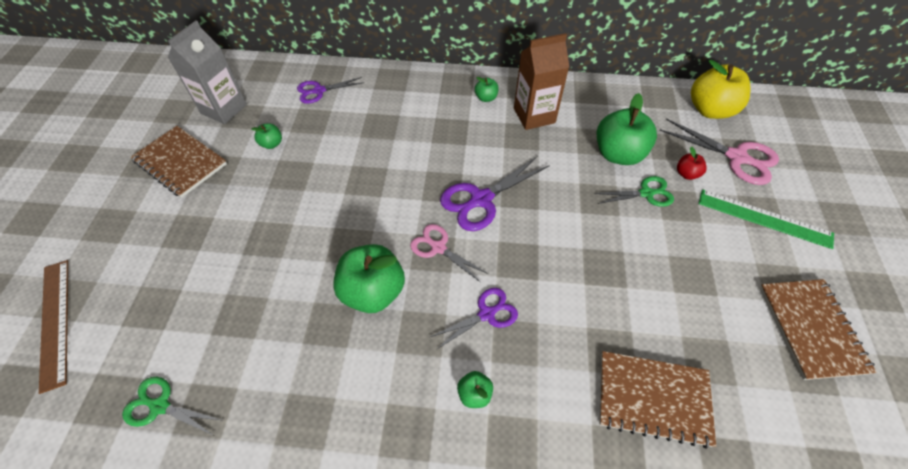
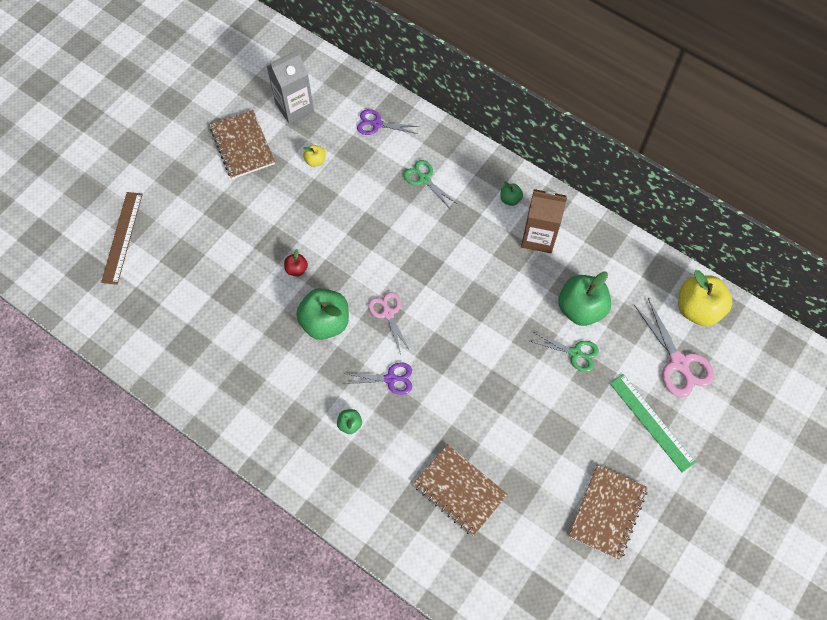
camera: 30 degrees right, 10 degrees up
green scissors [122,377,221,435] -> green scissors moved to [404,160,456,207]
green apple [251,123,282,149] -> yellow apple [303,145,326,167]
purple scissors [440,156,550,231] -> none
red apple [677,147,707,180] -> red apple moved to [284,249,308,276]

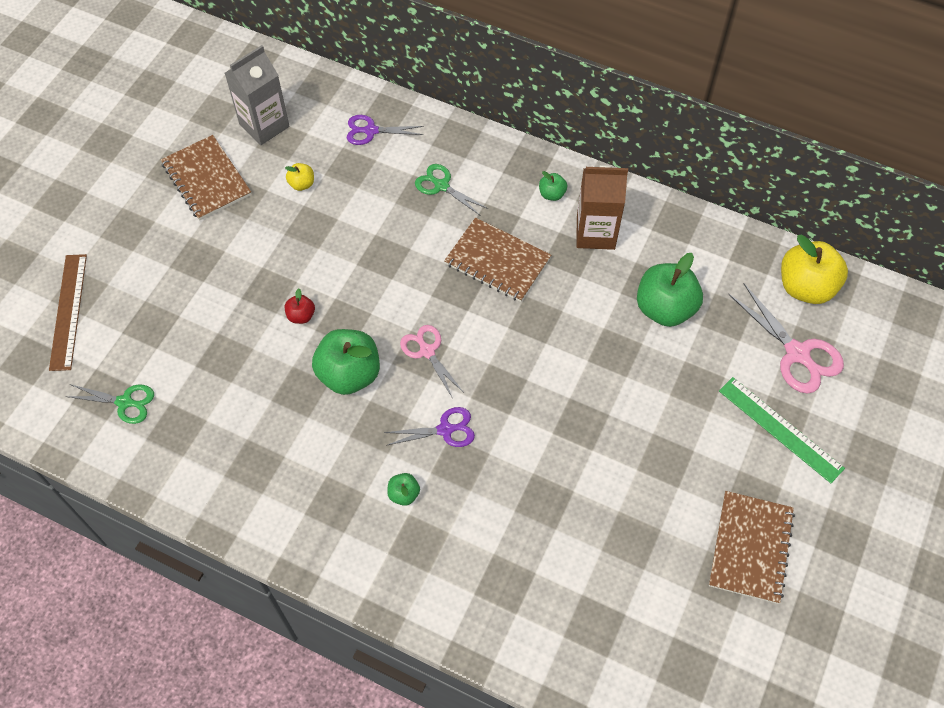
camera: 10 degrees left, 5 degrees down
brown notebook [413,444,508,536] -> brown notebook moved to [444,217,551,302]
green scissors [530,332,599,372] -> green scissors moved to [65,384,154,424]

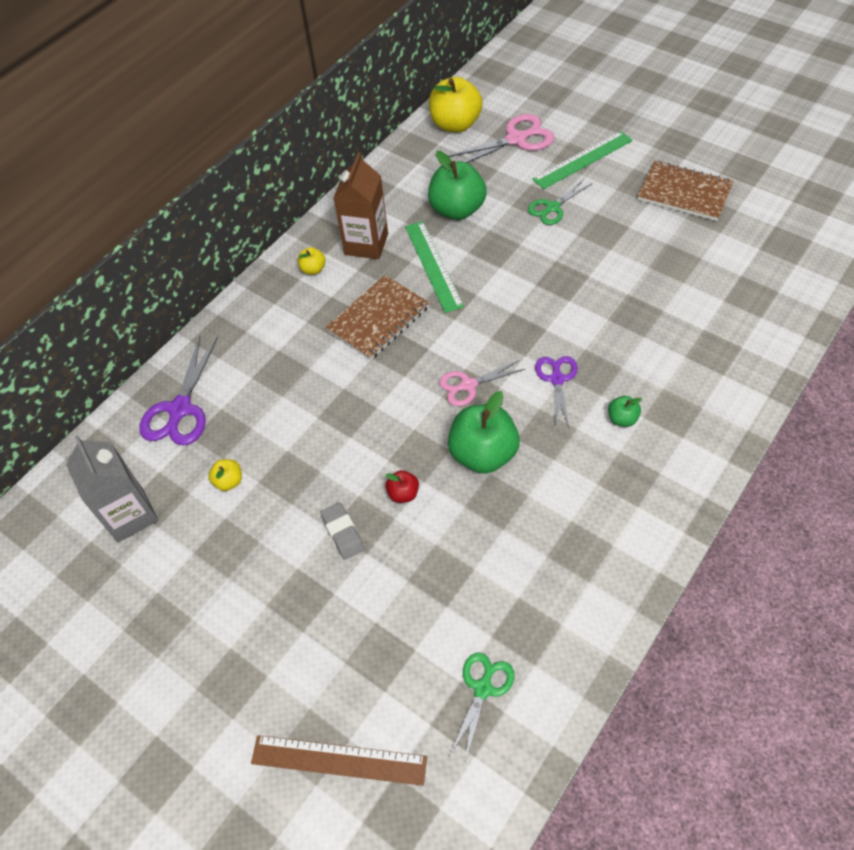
camera: 75 degrees left, 5 degrees down
brown notebook [161,135,251,221] -> none
purple scissors [347,115,424,145] -> purple scissors [140,336,218,445], size x1.56
green scissors [415,164,488,216] -> green scissors moved to [528,179,593,225]
green apple [539,171,567,201] -> yellow apple [298,247,326,275]
none -> grey eraser [320,502,364,560]
none -> green ruler [405,221,464,313]

